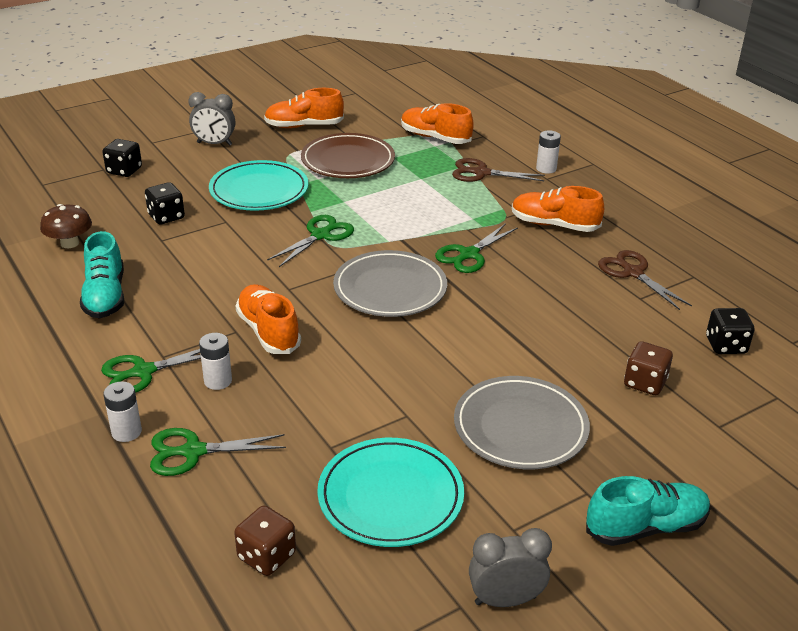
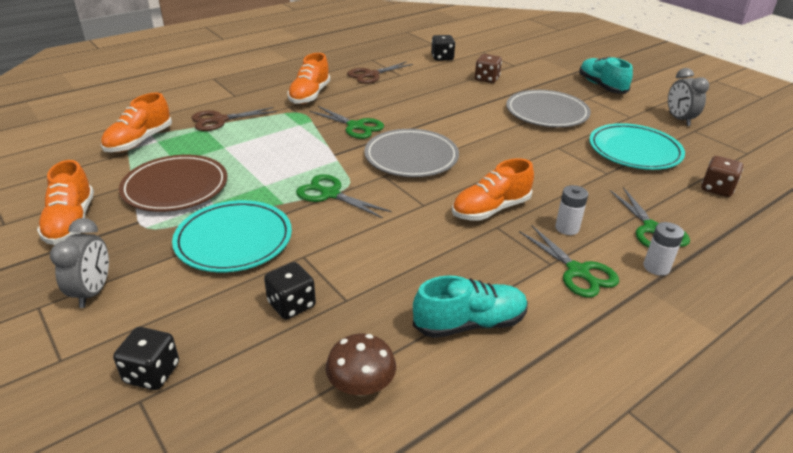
camera: 95 degrees left, 0 degrees up
brown scissors [452,158,545,182] -> brown scissors turned 60 degrees clockwise [191,107,277,131]
white battery [536,130,561,174] -> none

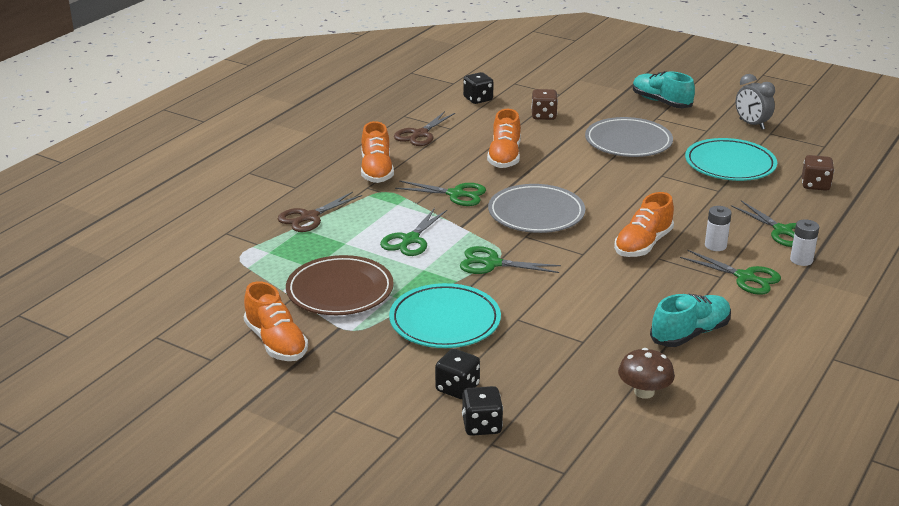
camera: 20 degrees left, 5 degrees down
grey clock [50,218,109,308] -> none
orange shoe [101,93,172,152] -> orange shoe moved to [487,109,521,168]
black dice [264,262,316,320] -> black dice moved to [435,349,480,399]
none -> green scissors [380,208,447,256]

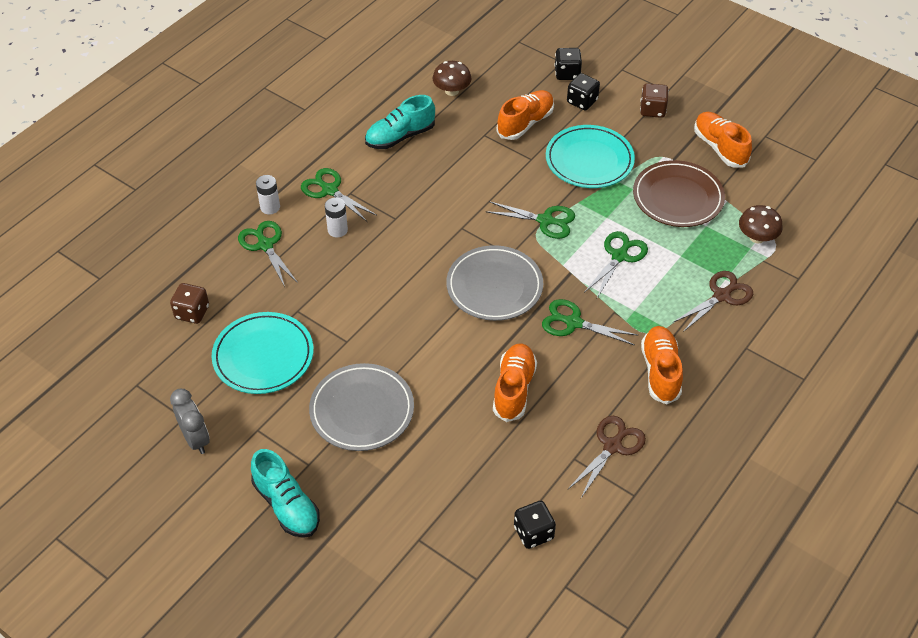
camera: 175 degrees left, 20 degrees up
brown dice [531,89,558,120] -> brown dice moved to [640,83,669,118]
orange shoe [614,192,674,257] -> orange shoe moved to [496,90,554,140]
none -> brown mushroom [739,205,783,244]

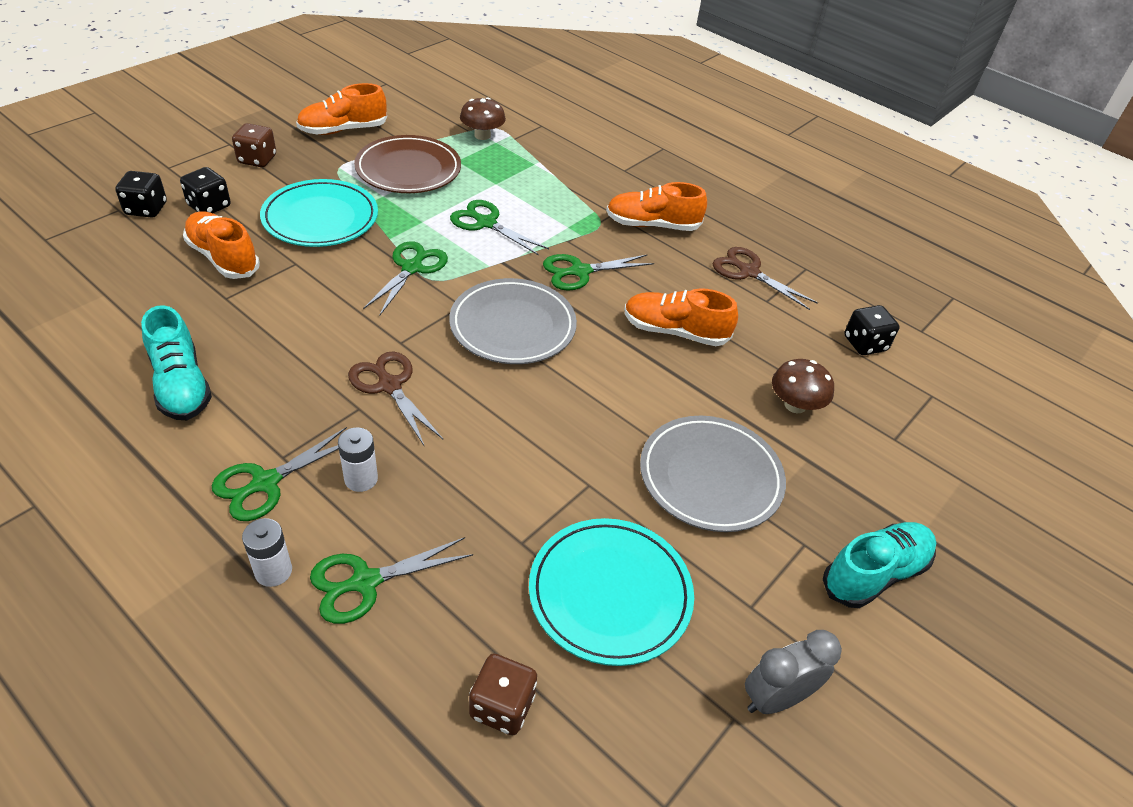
camera: 90 degrees left, 5 degrees down
brown mushroom [433,61,472,96] -> brown mushroom moved to [772,359,834,413]
green scissors [542,299,639,346] -> green scissors turned 45 degrees clockwise [543,254,654,291]
brown scissors [674,271,753,332] -> brown scissors moved to [348,351,443,447]

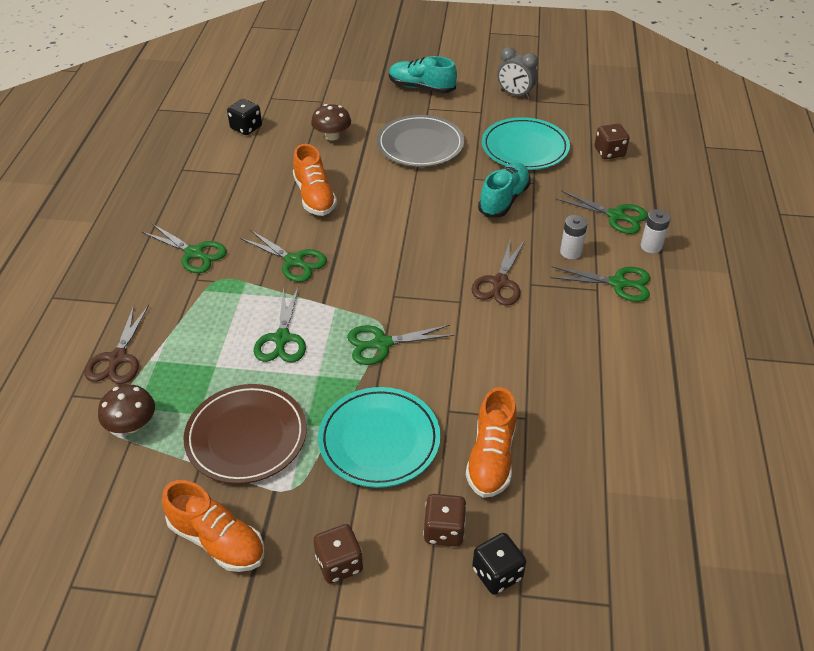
camera: 120 degrees left, 0 degrees up
turquoise shoe [141,305,212,420] -> turquoise shoe moved to [478,163,531,217]
black dice [180,167,231,213] -> brown dice [423,494,467,547]
grey plate [449,278,577,364] -> none
orange shoe [606,182,707,231] -> green scissors [142,224,227,273]
brown scissors [713,247,818,310] -> brown scissors moved to [84,305,149,384]

